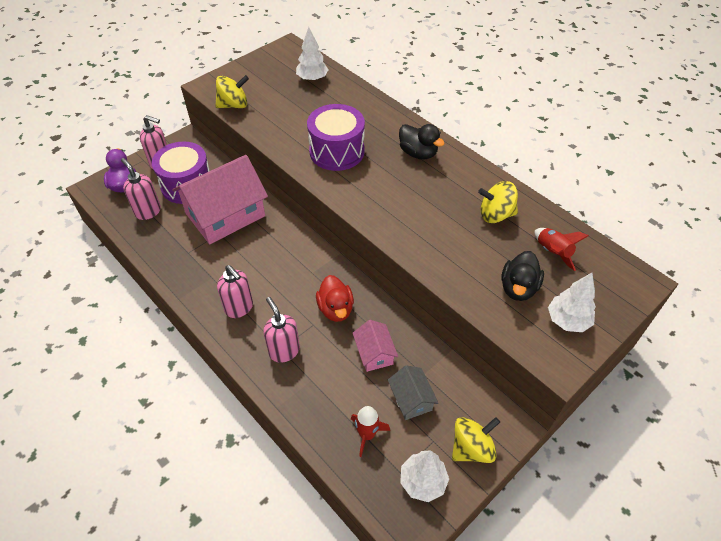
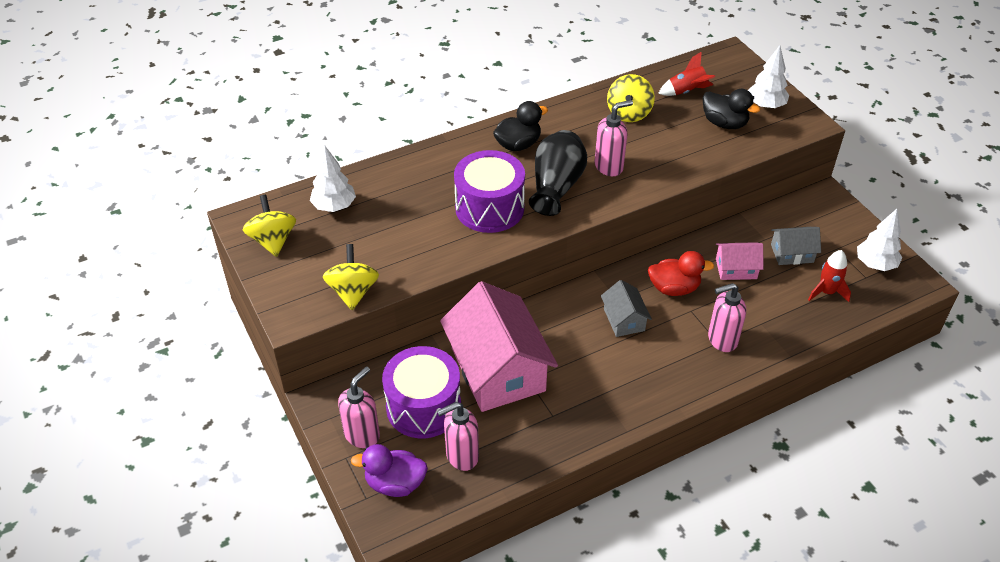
camera: 75 degrees left, 5 degrees down
pink soap dispenser [217,265,253,318] -> pink soap dispenser moved to [595,100,633,176]
yellow spinning top [452,417,500,463] -> yellow spinning top moved to [243,195,296,257]
none -> black vase [529,130,587,216]
none -> grey house [601,280,652,337]

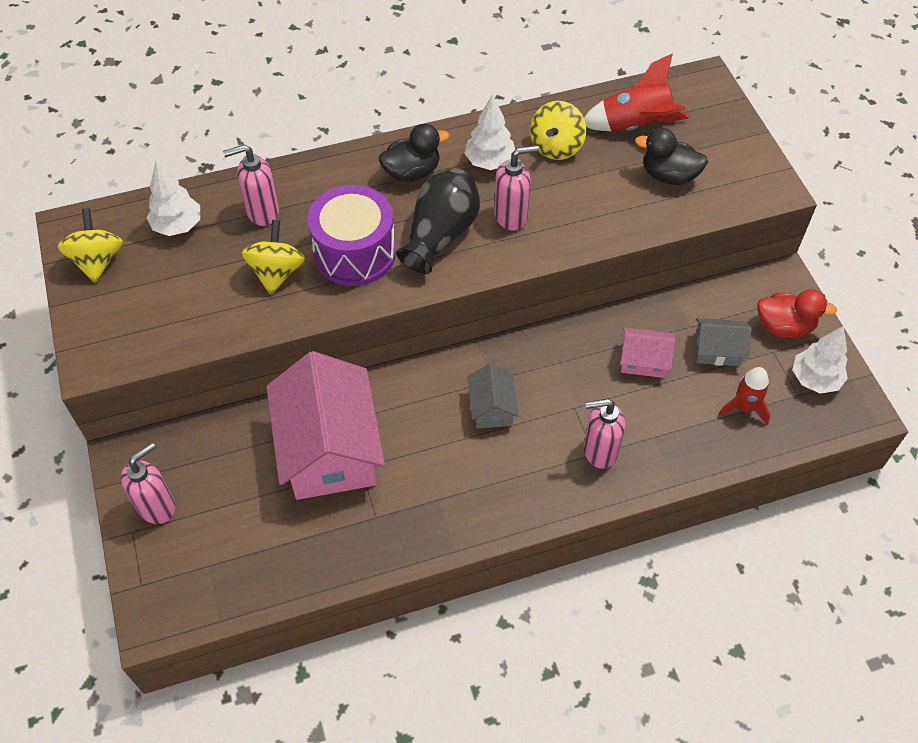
camera: 10 degrees right, 10 degrees up
yellow spinning top [323,244,379,310] -> yellow spinning top moved to [242,220,305,295]
purple duck [351,444,428,497] -> none
purple drum [382,346,461,438] -> none
pink soap dispenser [437,402,479,471] -> pink soap dispenser moved to [223,145,279,226]
red duck [648,251,714,296] -> red duck moved to [757,289,837,338]
red rocket [658,51,715,96] -> red rocket [584,53,689,131], size x1.52
black duck [702,89,760,129] -> black duck turned 150 degrees clockwise [635,128,708,185]
white tree [748,45,789,109] -> white tree moved to [464,95,515,170]

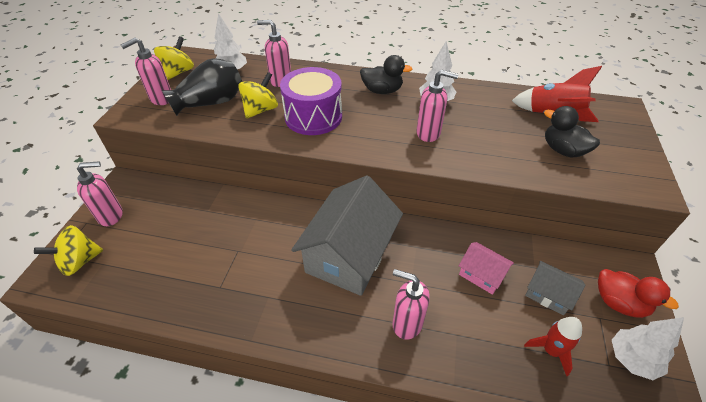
camera: 30 degrees right, 10 degrees down
pink house [266,351,385,500] -> none
black vase [396,168,480,274] -> black vase moved to [162,58,242,116]
grey house [467,363,519,428] -> grey house [291,175,403,296], size x2.14
yellow spinning top [530,101,586,160] -> yellow spinning top moved to [34,225,103,276]
none -> pink soap dispenser [120,38,171,105]

